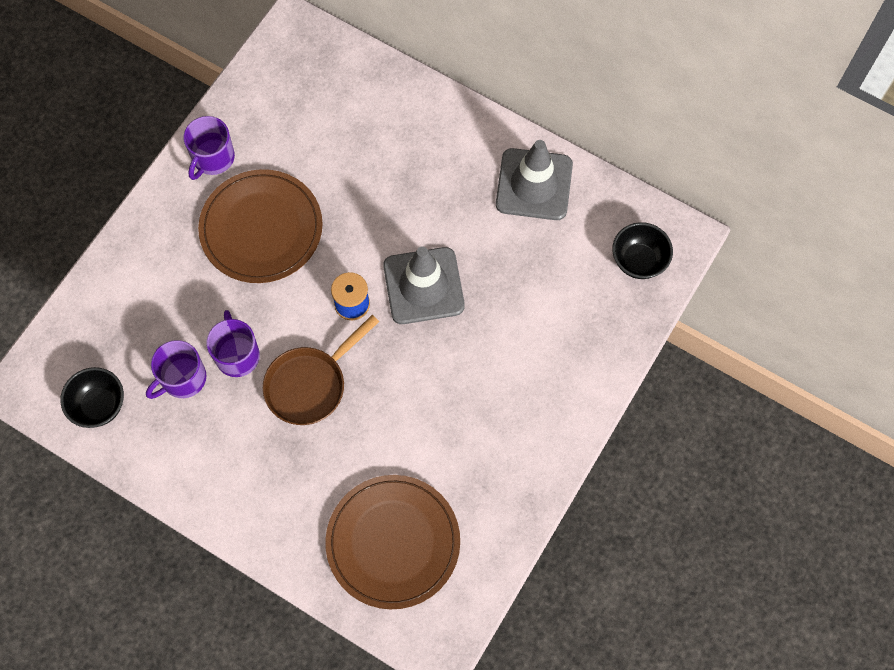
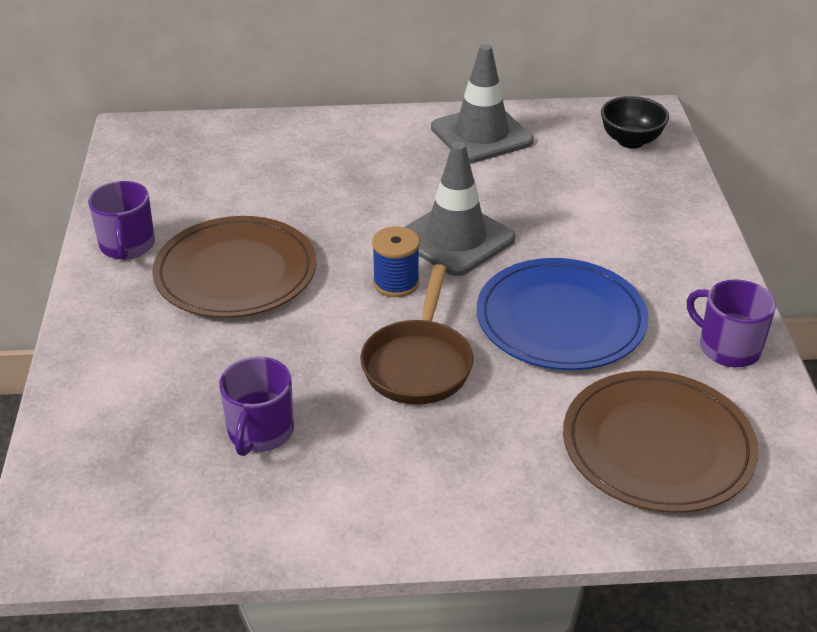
camera: 35 degrees left, 30 degrees down
black bowl [60,367,124,428] -> none
purple mug [206,310,260,377] -> purple mug moved to [687,280,776,367]
none -> blue plate [477,258,648,370]

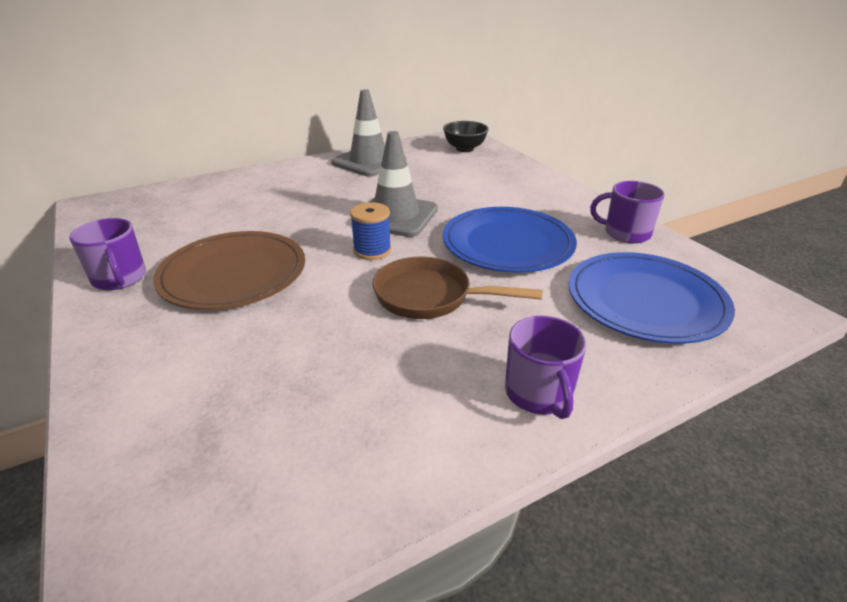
camera: 25 degrees left, 5 degrees down
purple mug [219,357,294,456] -> purple mug moved to [505,316,586,419]
brown pan [360,264,474,405] -> brown pan turned 120 degrees clockwise [372,257,543,319]
brown plate [563,371,759,513] -> blue plate [568,252,735,344]

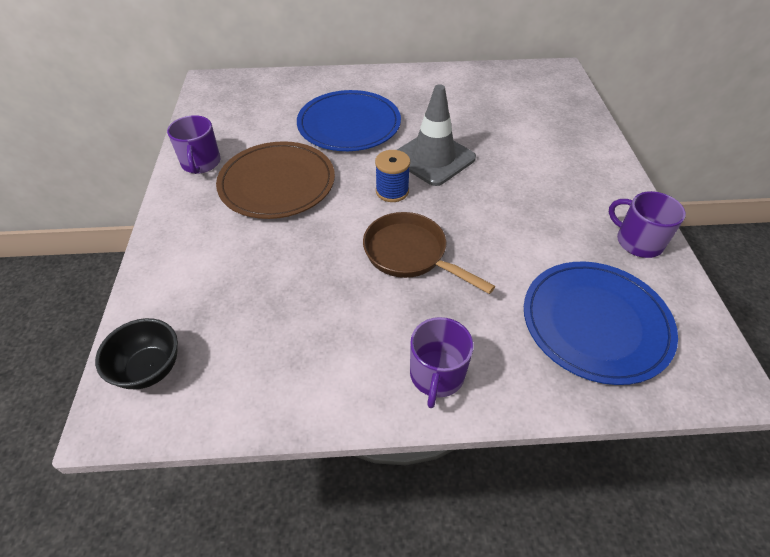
camera: 25 degrees right, 15 degrees up
grey traffic cone [331,89,406,177] -> none
black bowl [443,121,489,152] -> black bowl moved to [95,318,178,389]
blue plate [443,207,577,273] -> blue plate moved to [297,90,401,151]

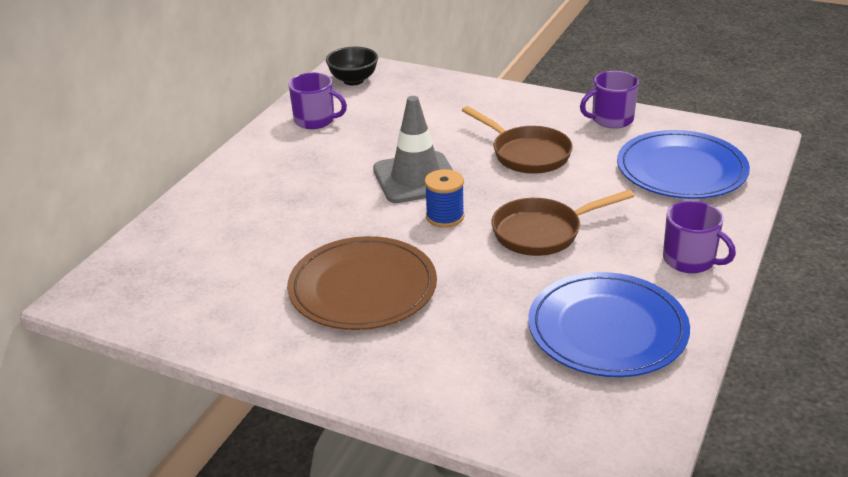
camera: 60 degrees left, 15 degrees down
black bowl [95,318,178,389] -> black bowl moved to [326,47,378,85]
purple mug [167,115,221,174] -> purple mug moved to [288,73,347,129]
blue plate [297,90,401,151] -> blue plate moved to [528,272,690,377]
none -> brown pan [462,106,573,174]

